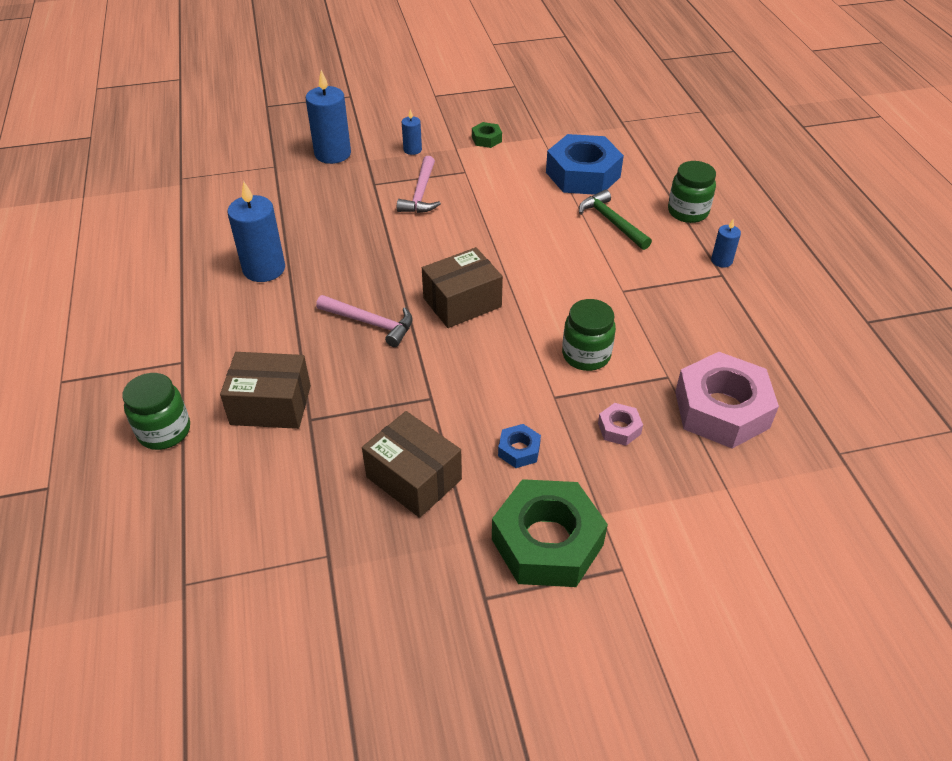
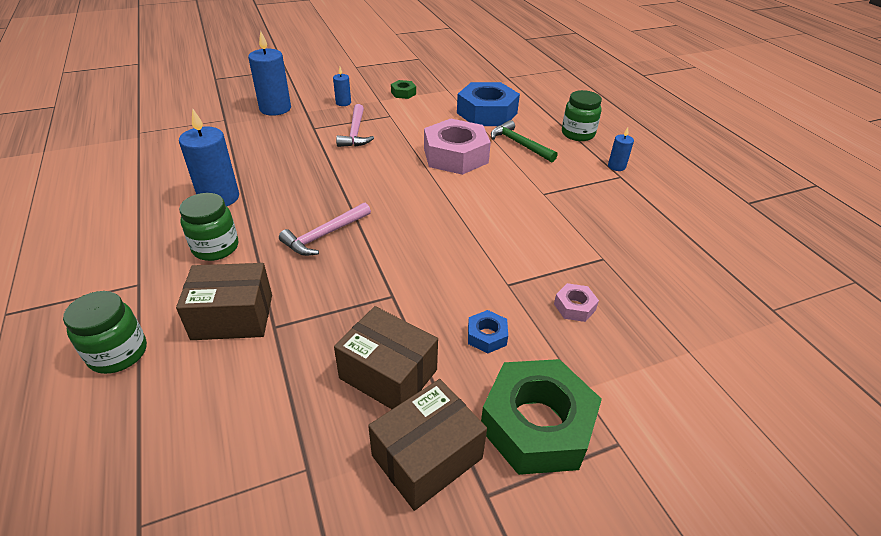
camera: 10 degrees left, 5 degrees down
pink hammer [316,295,413,347] -> pink hammer turned 120 degrees clockwise [279,203,371,256]
brown box [422,247,503,328] -> brown box moved to [368,379,487,511]
green jar [562,299,616,371] -> green jar moved to [179,193,238,261]
pink nut [675,352,779,449] -> pink nut moved to [424,119,491,175]

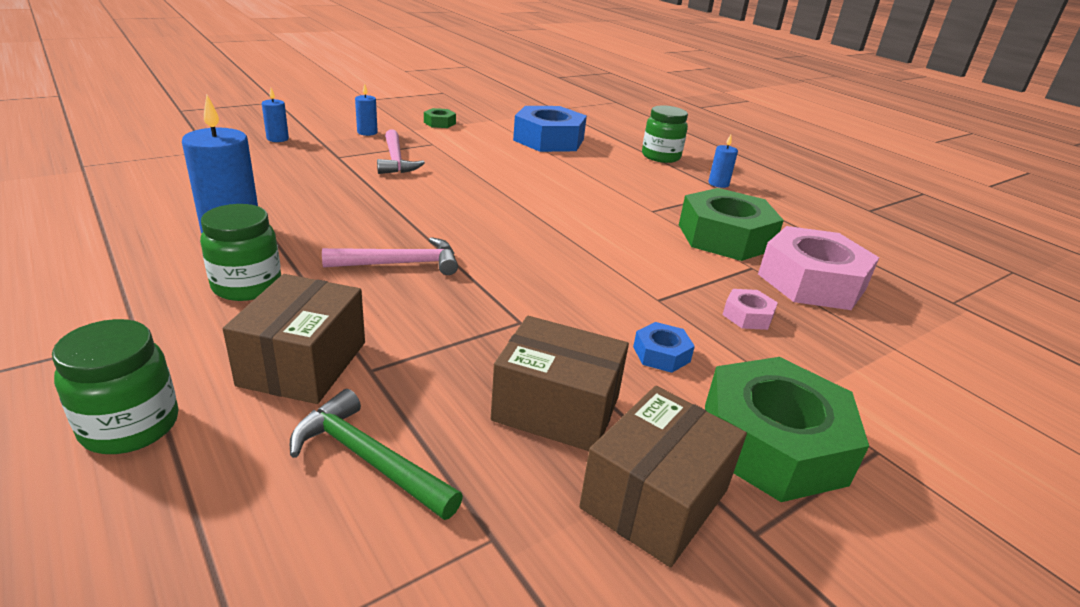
camera: 15 degrees left, 10 degrees down
brown box [176,263,272,340] -> brown box turned 60 degrees counterclockwise [223,274,365,404]
blue candle [248,31,291,116] -> blue candle [262,88,289,142], size x0.51
pink hammer [279,203,371,256] -> pink hammer turned 135 degrees counterclockwise [322,237,458,275]
pink nut [424,119,491,175] -> pink nut moved to [758,226,879,310]
green hammer [491,120,557,162] -> green hammer moved to [290,389,463,520]
none -> green nut [679,188,784,261]

